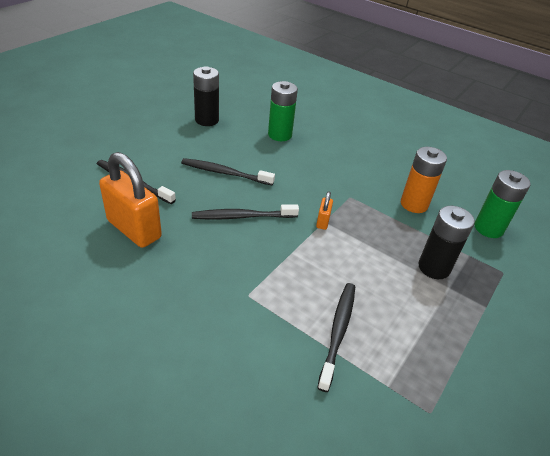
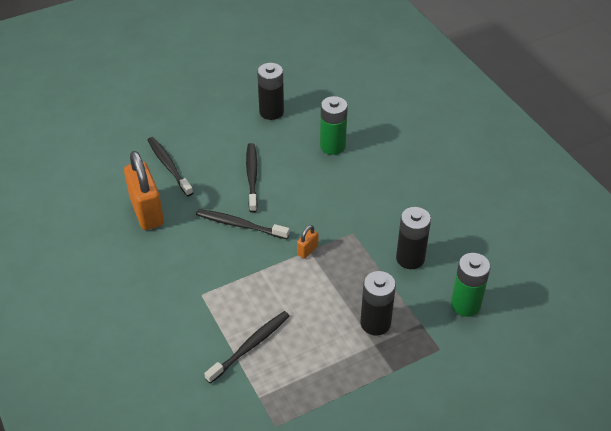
camera: 30 degrees right, 5 degrees up
black toothbrush [181,158,275,185] -> black toothbrush turned 45 degrees clockwise [246,143,258,213]
orange battery [401,147,447,213] -> black battery [396,207,431,269]

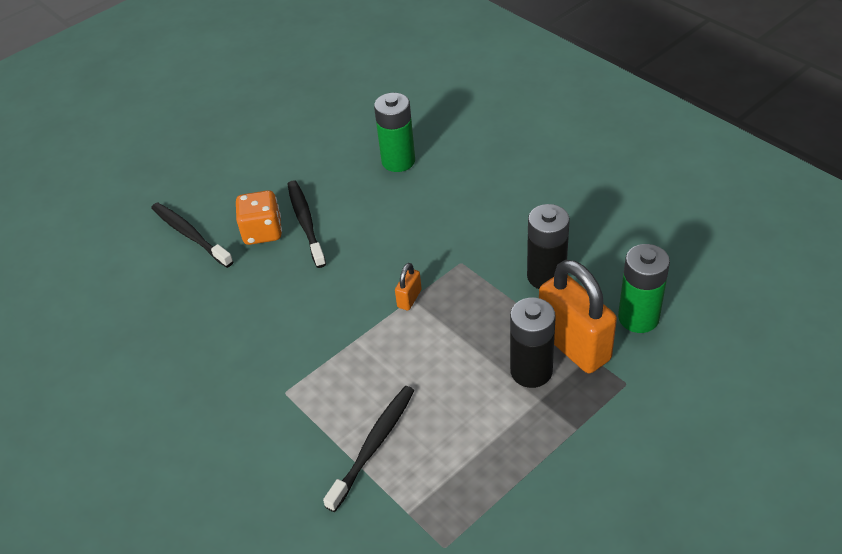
camera: 10 degrees left, 0 degrees up
orange padlock [124,151,164,230] -> orange padlock moved to [539,260,617,373]
black toothbrush [196,209,290,239] -> none
black battery [257,63,284,120] -> none
none -> orange dice [236,190,282,245]

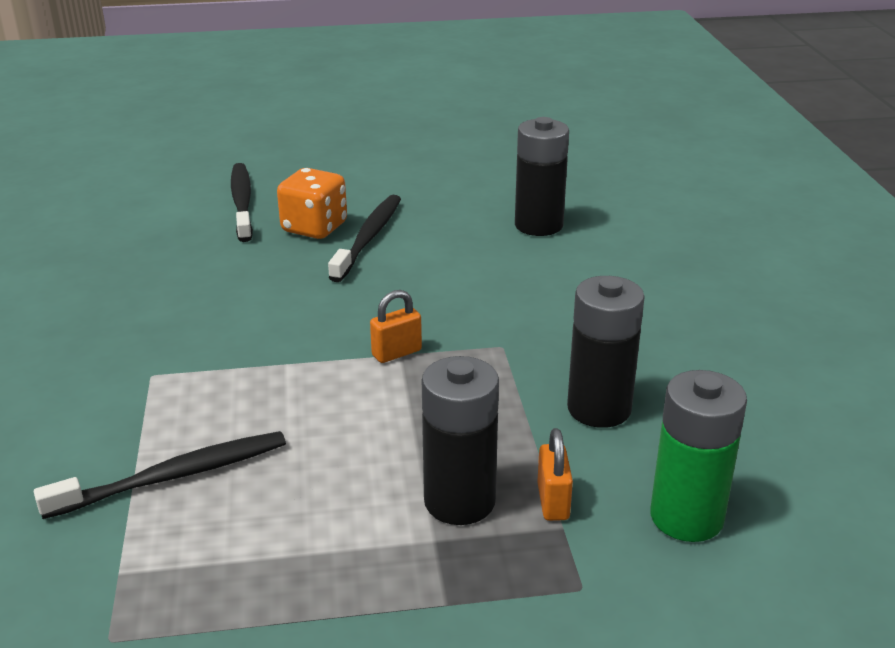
camera: 30 degrees right, 15 degrees down
green battery [374,93,415,172] -> black battery [515,117,569,236]
orange padlock [539,260,617,373] -> orange padlock [537,428,573,521], size x0.44

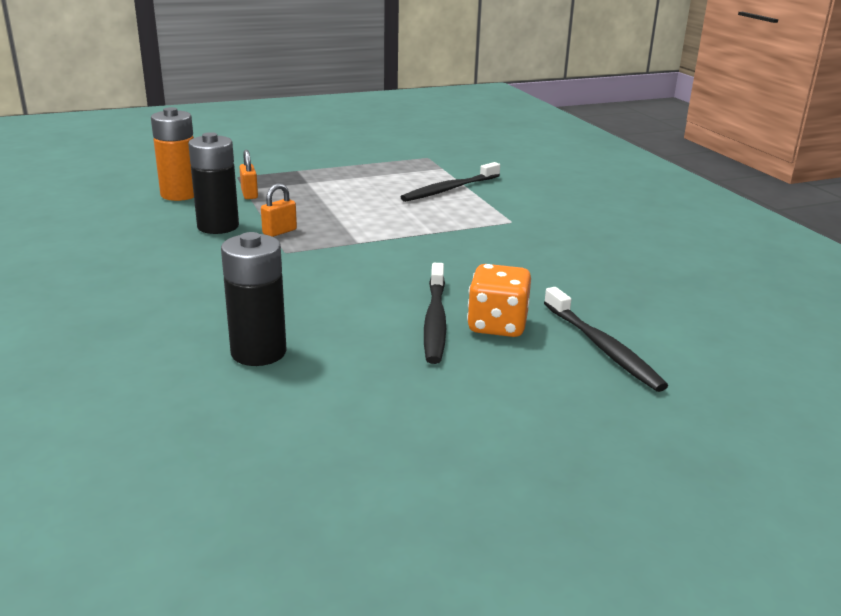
camera: 165 degrees right, 5 degrees down
orange padlock [370,290,422,363] -> orange padlock moved to [261,183,297,237]
black battery [422,356,499,525] -> none
green battery [650,370,747,542] -> orange battery [151,107,194,201]

